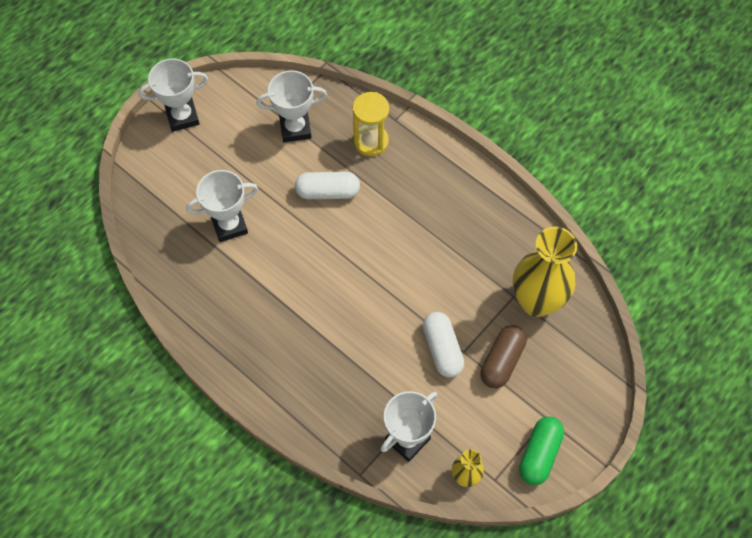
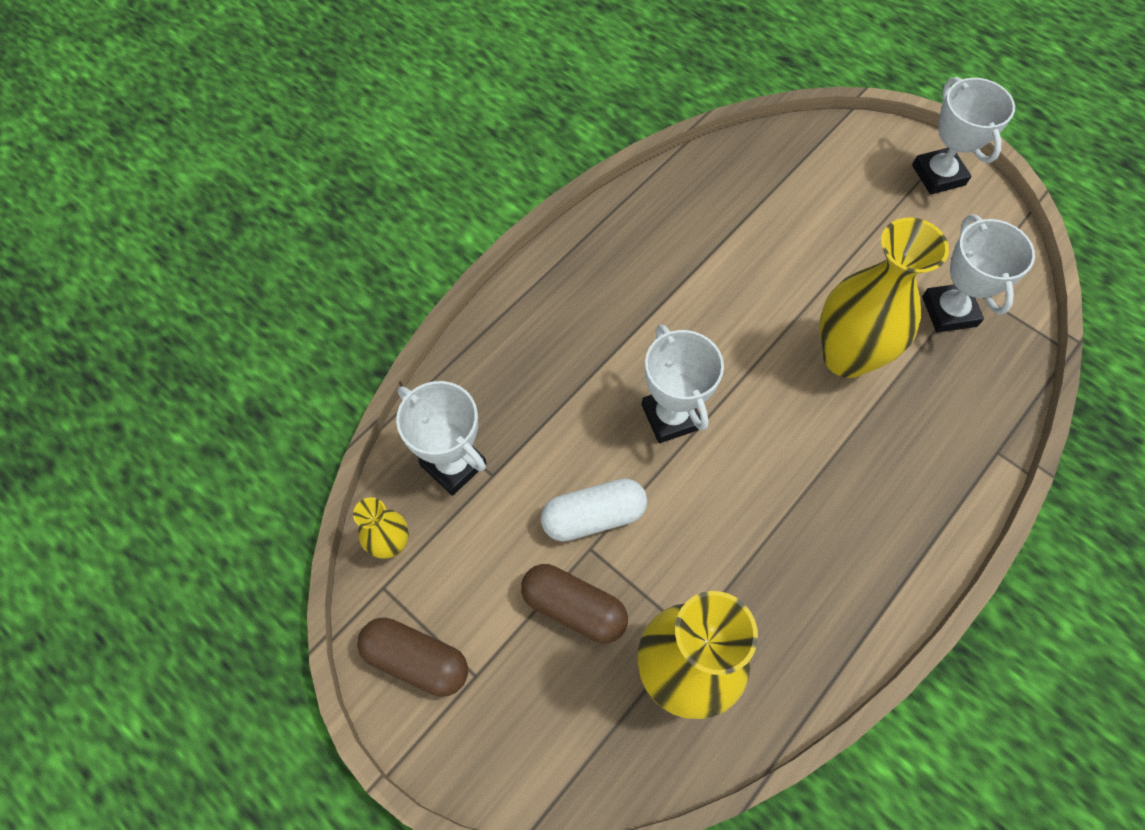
camera: 90 degrees right, 0 degrees up
white trophy [186,170,258,242] -> white trophy moved to [642,324,724,443]
white capsule [295,172,360,199] -> yellow vase [820,217,949,378]
yellow hourglass [353,92,389,156] -> none
green capsule [519,417,564,485] -> brown capsule [357,618,468,697]

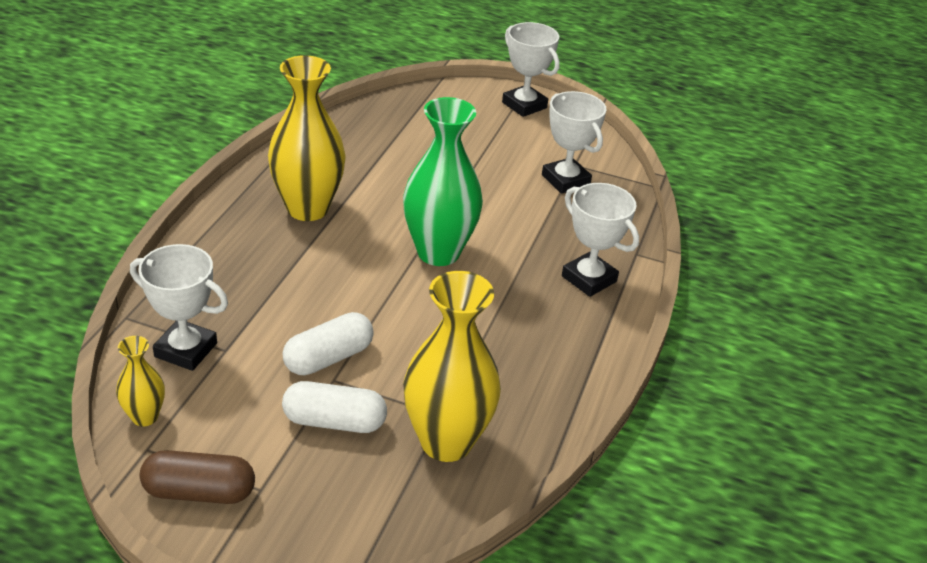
camera: 25 degrees left, 25 degrees down
brown capsule [521,564,628,643] -> white capsule [282,381,387,433]
white trophy [642,324,724,443] -> white trophy moved to [562,183,639,297]
yellow vase [820,217,949,378] -> yellow vase moved to [268,55,346,221]
none -> green vase [403,97,483,266]

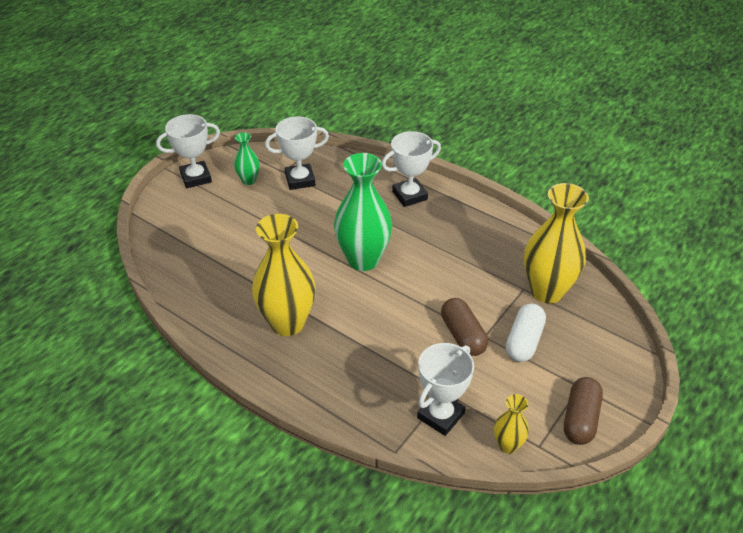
camera: 70 degrees left, 5 degrees up
white capsule [283,312,374,375] -> brown capsule [441,298,488,356]
none -> green vase [234,133,259,185]

